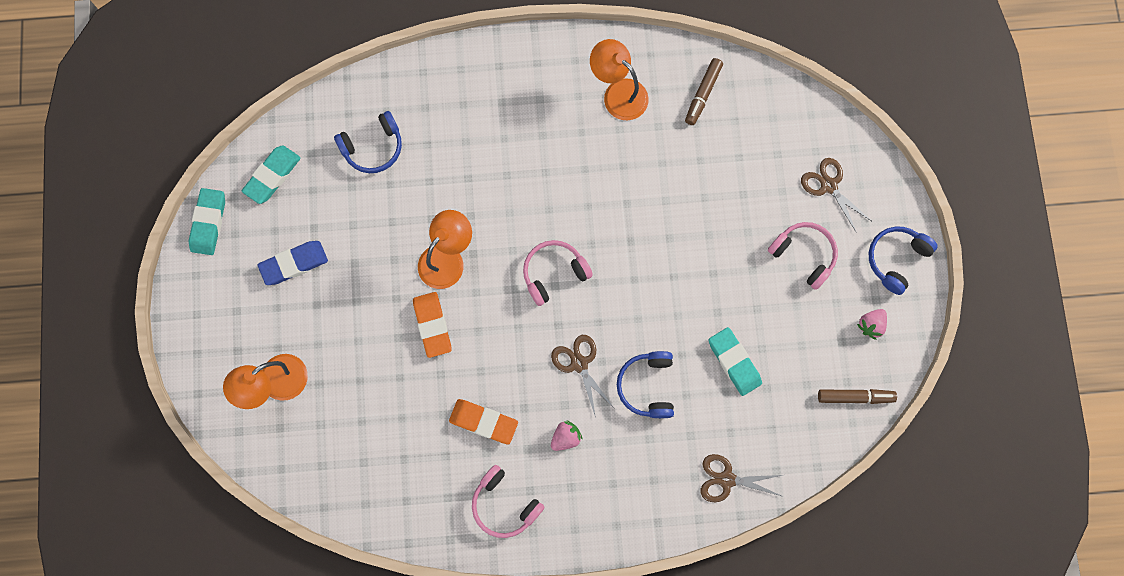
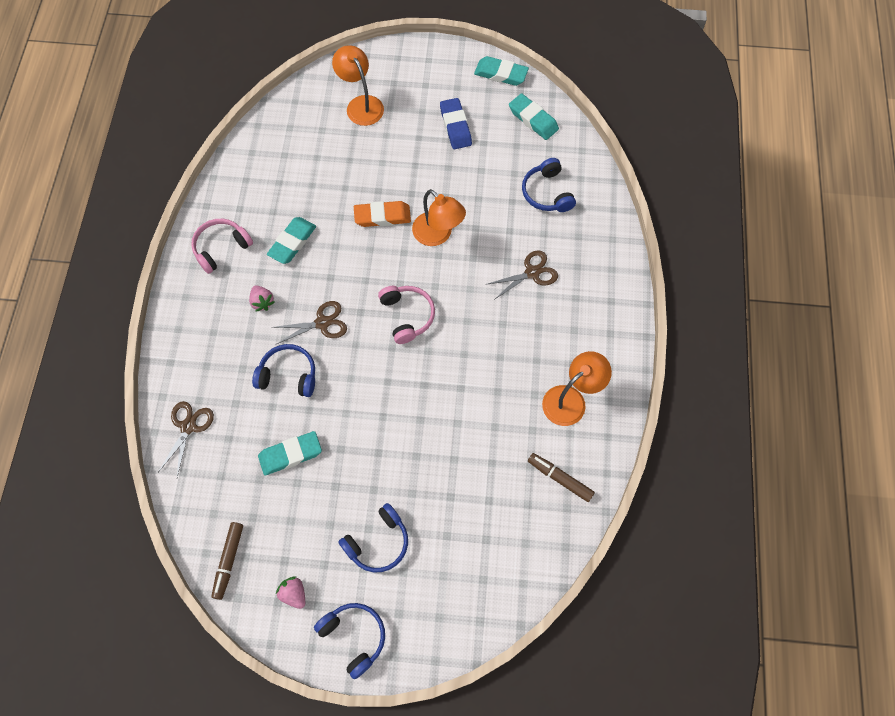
camera: 100 degrees right, 10 degrees down
orange eraser [449,399,518,444] -> turquoise eraser [267,217,316,264]
pink headphones [768,222,838,290] -> blue headphones [339,503,408,572]
brown scissors [801,158,872,233] -> brown scissors moved to [485,250,558,300]

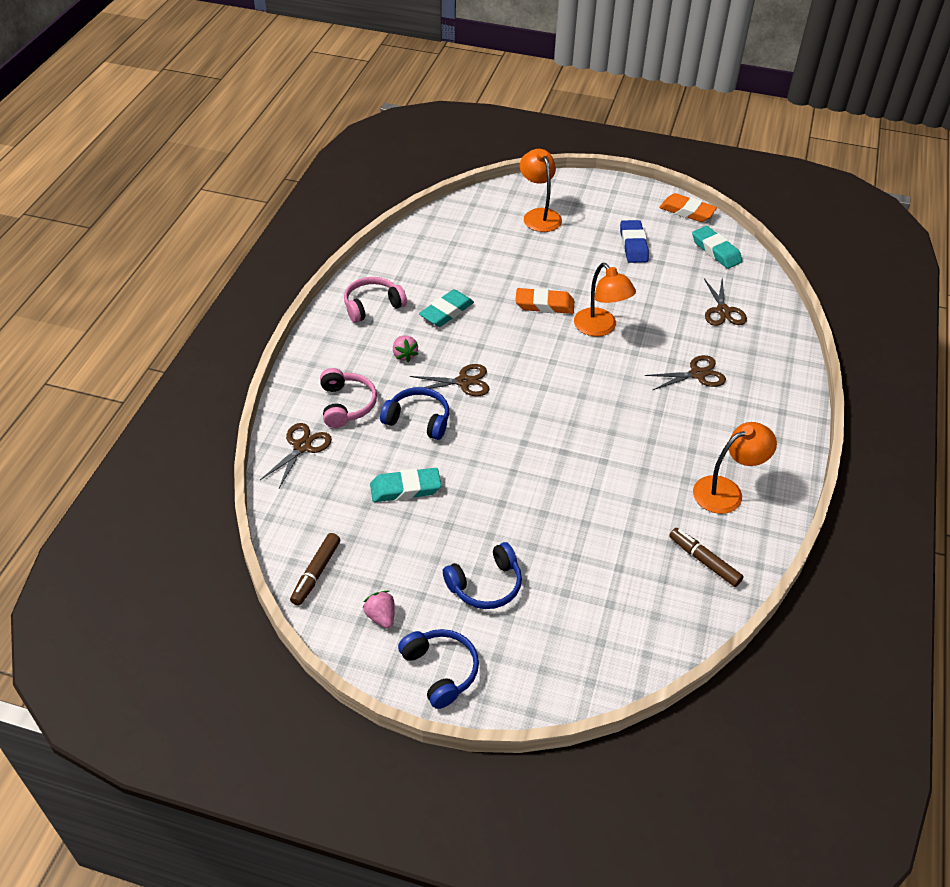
camera: 10 degrees right, 20 degrees down
pink headphones [378,286,435,344] -> pink headphones moved to [320,368,377,428]
turquoise eraser [474,56,529,86] -> orange eraser [659,193,717,222]
blue headphones [522,158,576,212] -> brown scissors [704,278,747,326]

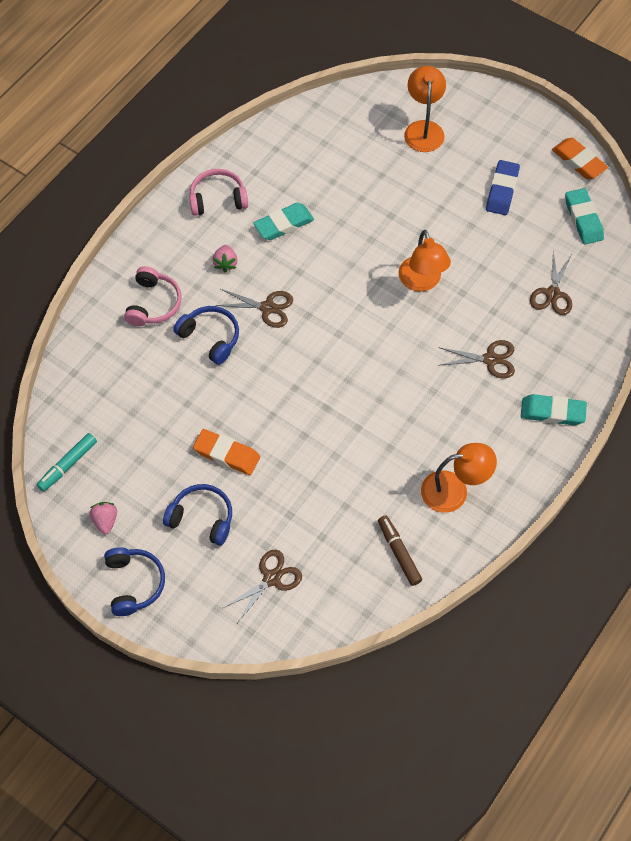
camera: 20 degrees right, 15 degrees up
brown scissors [260,423,332,488] -> brown scissors moved to [223,550,302,622]
brown marker [290,533,340,606] -> turquoise marker [37,433,97,492]
turquoise eraser [370,468,441,502] -> turquoise eraser moved to [521,394,587,425]
blue headphones [443,542,522,609] -> blue headphones turned 150 degrees counterclockwise [163,484,232,546]
orange eraser [515,288,574,314] -> orange eraser moved to [193,429,260,475]

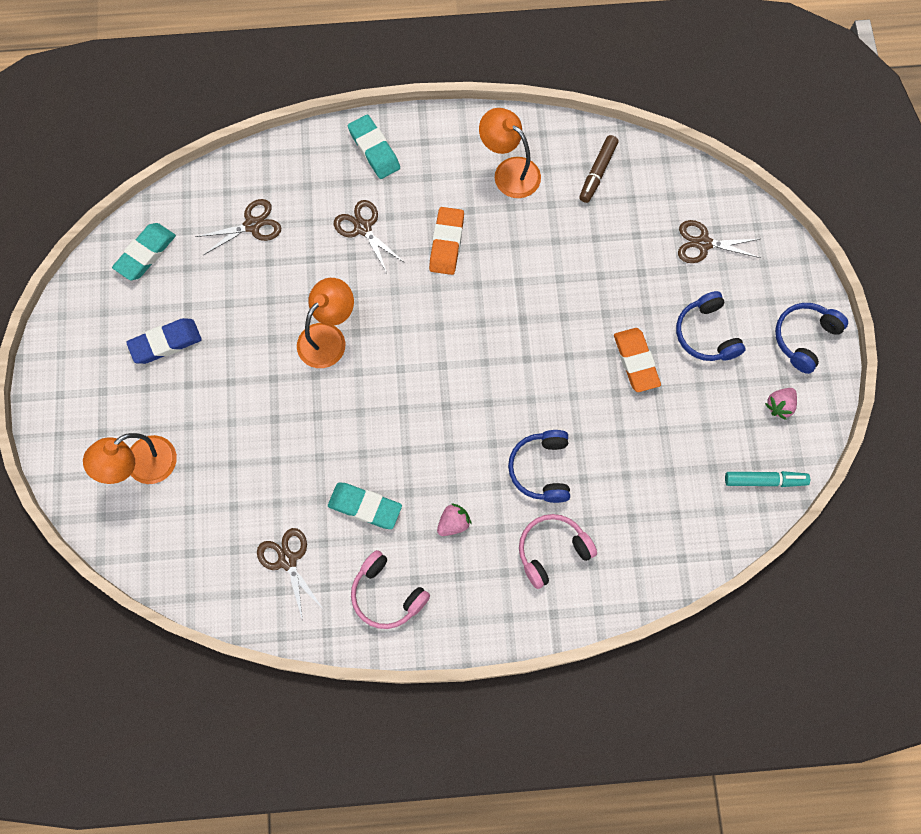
camera: 130 degrees left, 10 degrees up
brown scissors [215,289,293,328] -> brown scissors moved to [257,528,324,621]
orange eraser [552,138,608,179] -> orange eraser moved to [429,207,464,275]

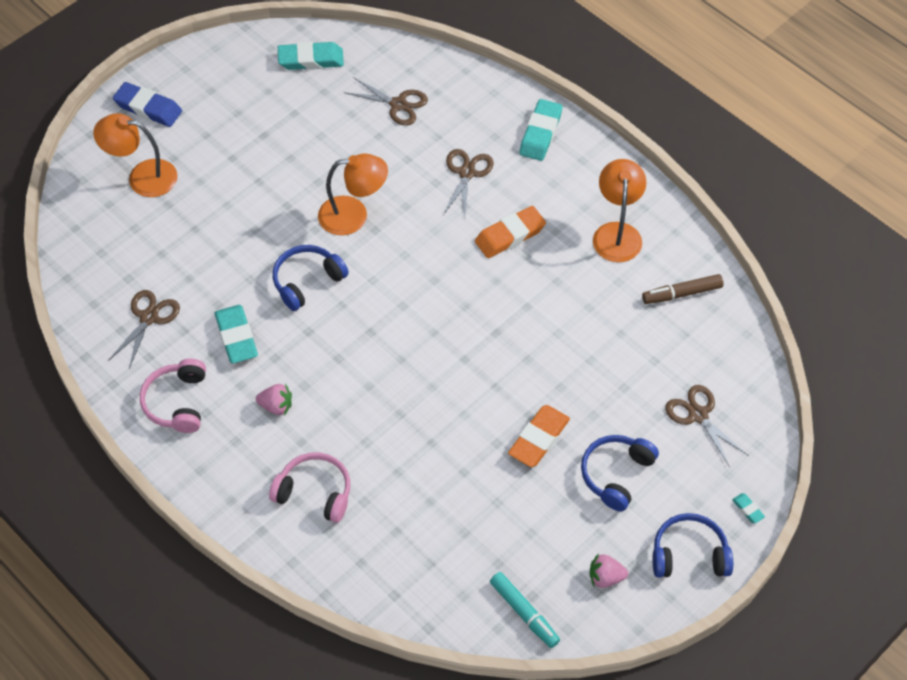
camera: 50 degrees right, 15 degrees down
blue eraser [126,318,202,364] -> blue eraser moved to [113,82,182,127]
blue headphones [508,430,570,503] -> blue headphones moved to [273,245,349,311]
none -> turquoise eraser [732,493,765,523]

